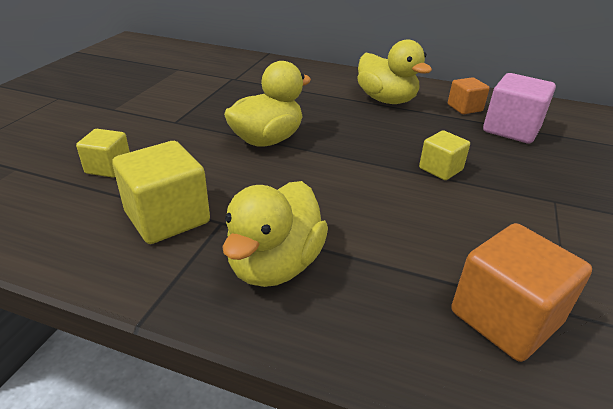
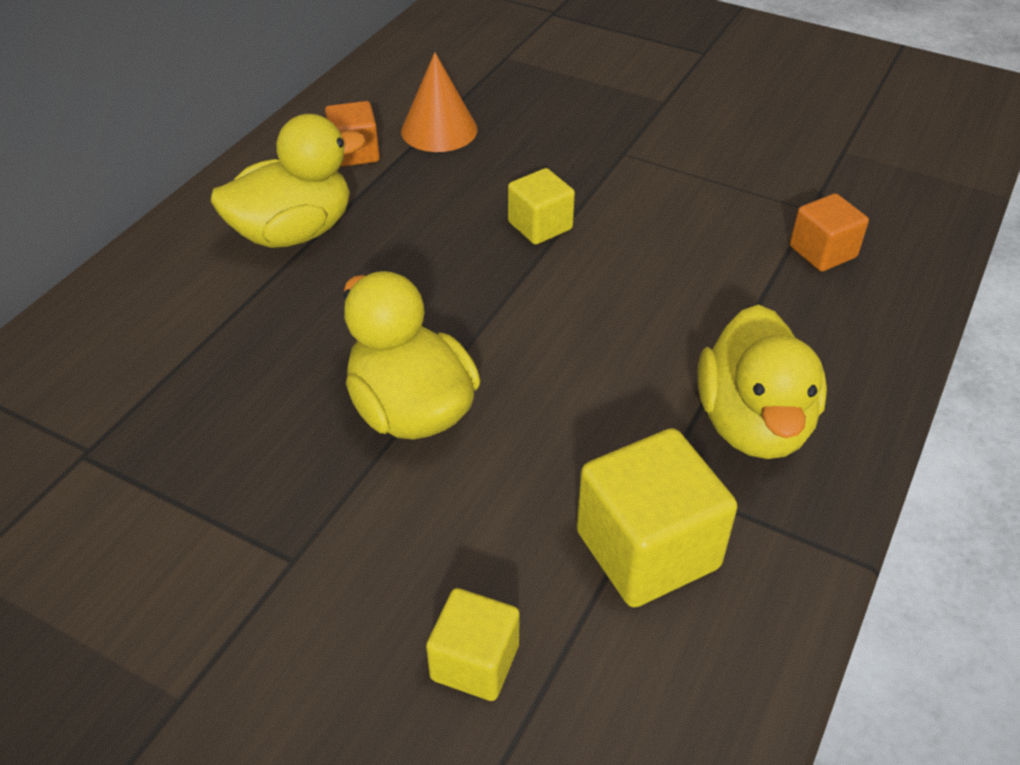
camera: 80 degrees left, 10 degrees up
yellow duck [222,181,328,287] -> yellow duck turned 60 degrees clockwise [698,304,827,459]
orange cube [451,223,592,362] -> orange cube [790,193,869,272], size x0.60
pink cube [483,73,556,144] -> orange cone [401,52,477,152]

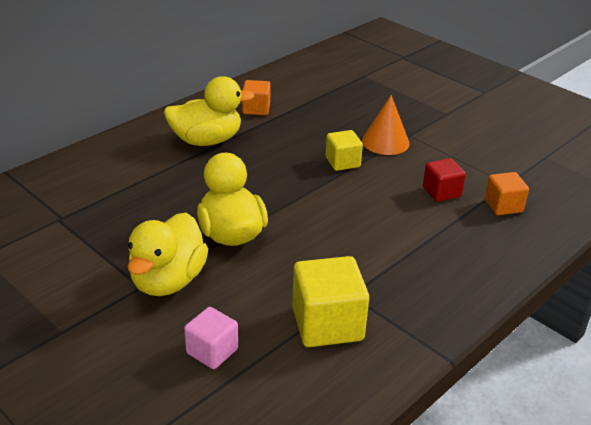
camera: 15 degrees right, 10 degrees down
orange cone [401,52,477,152] -> orange cone moved to [362,95,410,155]
yellow cube [426,588,520,701] -> pink cube [184,307,238,369]
yellow duck [698,304,827,459] -> yellow duck moved to [127,213,208,296]
none -> red cube [423,158,466,202]

